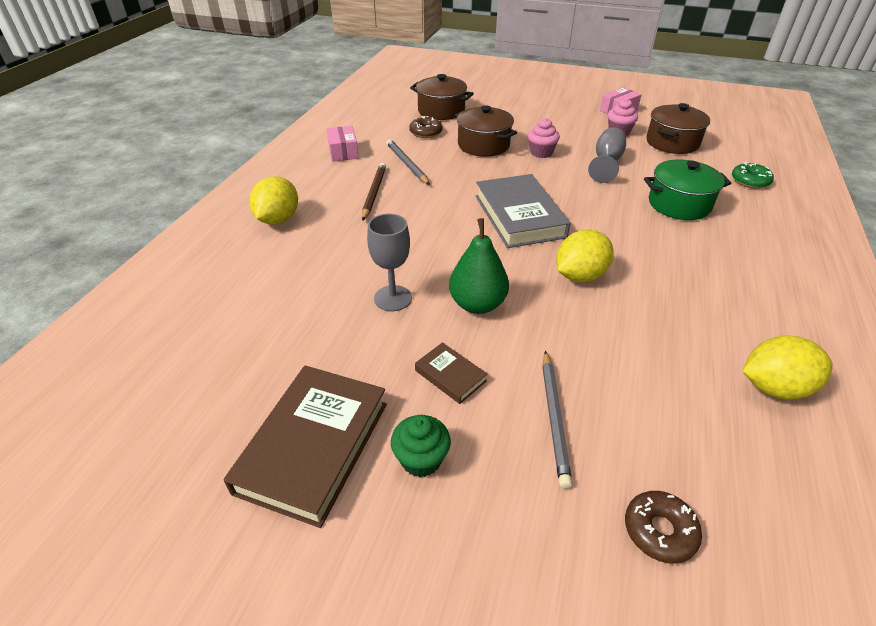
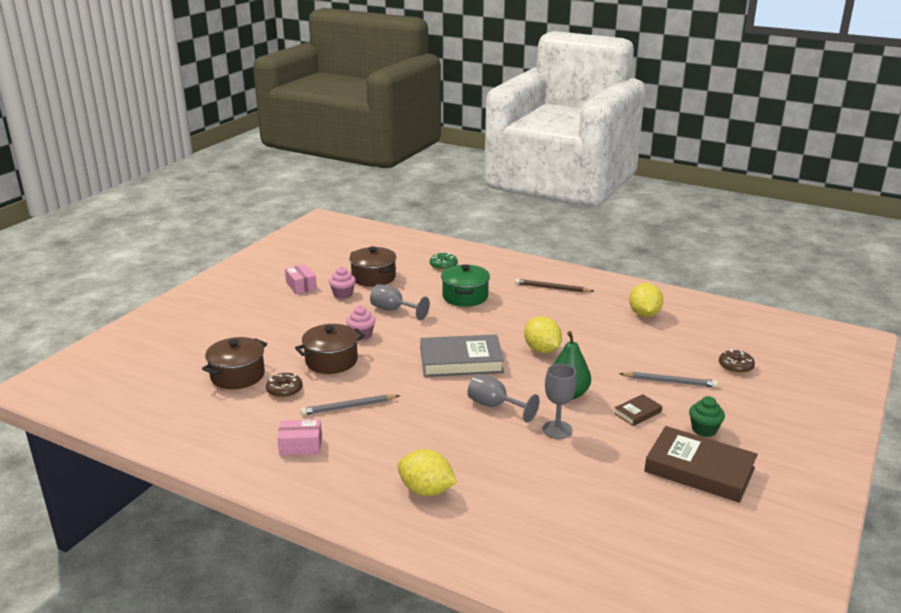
camera: 80 degrees left, 15 degrees down
brown pencil [362,163,386,220] -> brown pencil moved to [515,279,594,293]
none -> grey goblet [468,374,540,423]

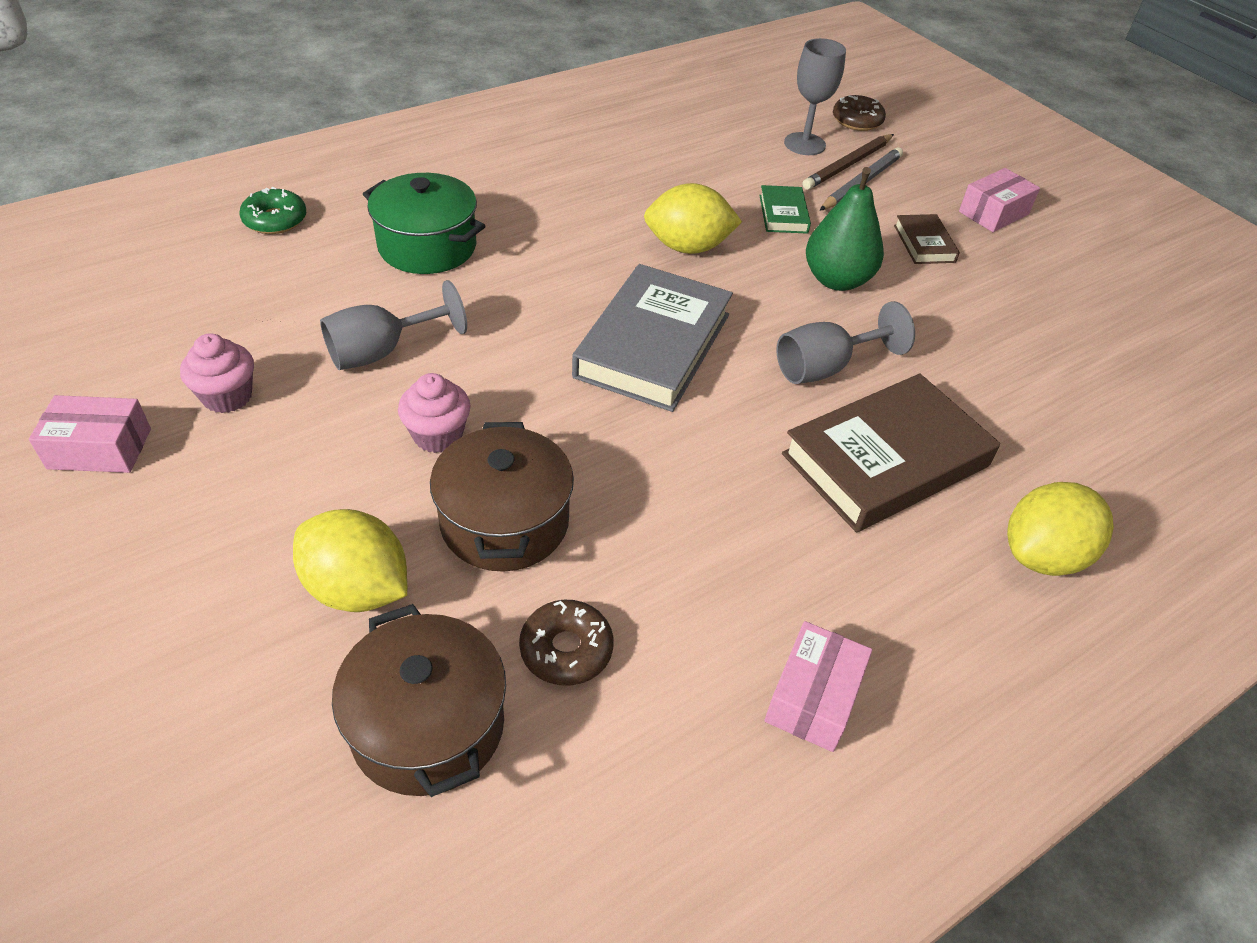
camera: 65 degrees left, 20 degrees up
grey pencil [300,394,400,415] -> none
brown pot [349,246,396,287] -> none
brown pencil [515,279,594,293] -> brown pencil moved to [802,134,894,190]
grey goblet [543,364,577,439] -> grey goblet moved to [784,38,846,155]
yellow lemon [629,283,663,317] -> yellow lemon moved to [293,509,407,612]
brown book [644,426,758,503] -> brown book moved to [782,374,1000,532]
green cupcake [689,396,725,437] -> pink box [959,168,1040,232]
none -> green book [759,185,811,234]

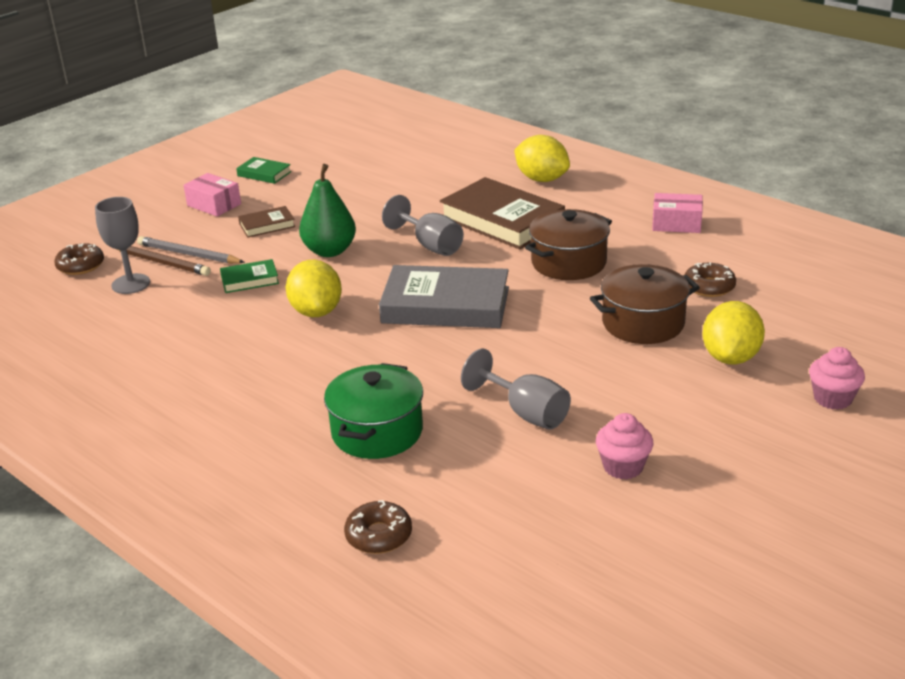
camera: 100 degrees left, 15 degrees down
pink box [29,395,151,473] -> none
green donut [240,187,306,234] -> brown donut [344,500,412,554]
brown pot [332,604,506,797] -> brown pot moved to [525,209,612,280]
pink cupcake [398,373,471,453] -> pink cupcake moved to [809,347,865,410]
none -> green book [236,157,292,184]

